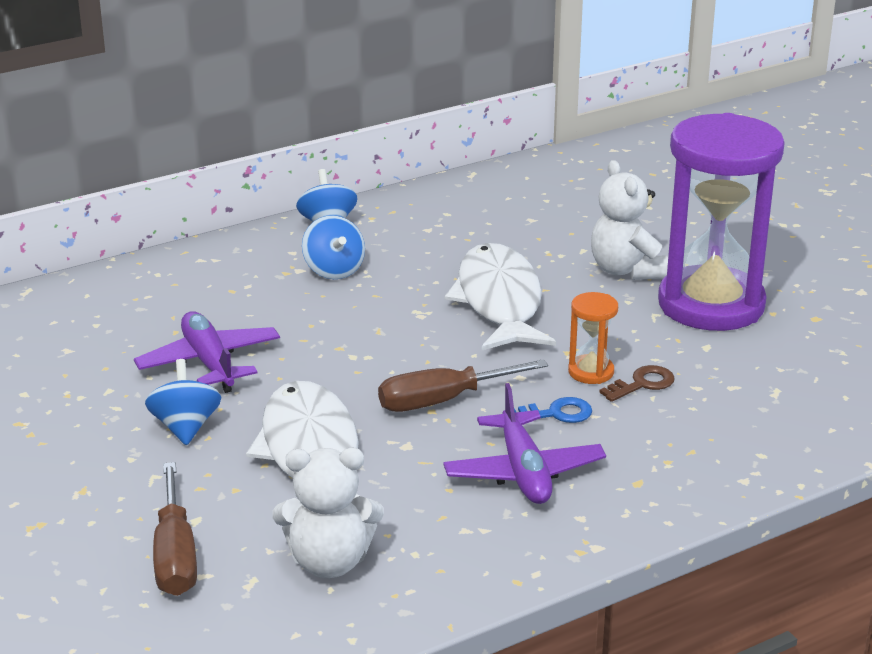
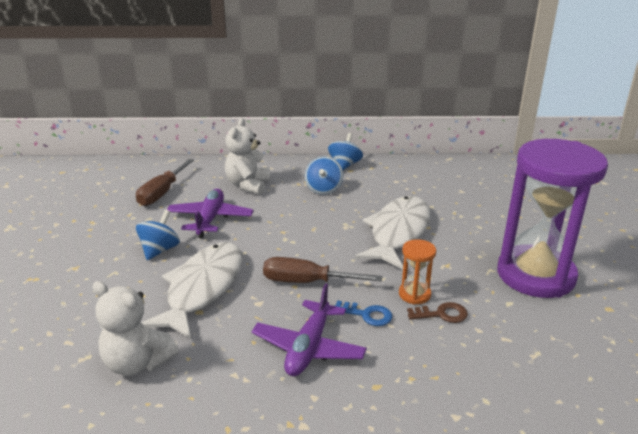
camera: 30 degrees right, 0 degrees up
brown screwdriver [153,462,197,596] -> brown screwdriver moved to [136,159,194,206]
white teddy bear [591,160,668,280] -> white teddy bear moved to [225,118,270,195]

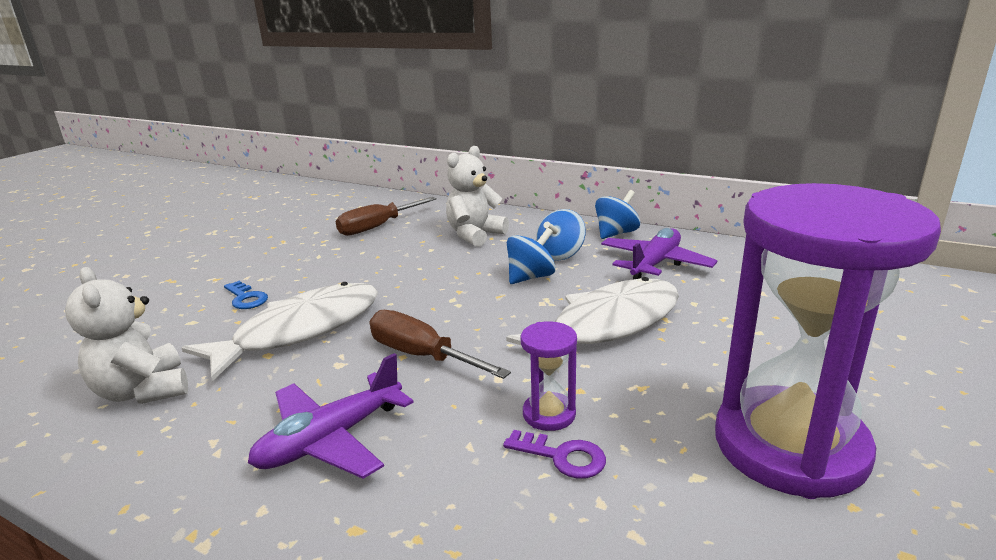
camera: 30 degrees right, 5 degrees down
blue spinning top [136,210,180,260] -> blue spinning top moved to [507,228,556,284]
purple plane [167,189,254,238] -> purple plane moved to [601,228,717,279]
blue key [334,300,392,326] -> blue key moved to [224,281,268,309]
orange hourglass [399,239,436,305] -> purple hourglass [521,321,577,431]
brown key [407,302,468,323] -> purple key [503,430,606,479]

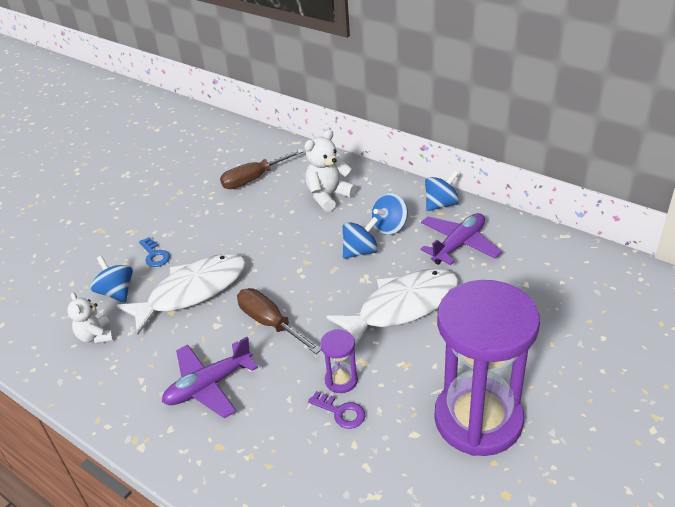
camera: 10 degrees right, 15 degrees up
white teddy bear [65,267,188,404] -> white teddy bear [67,292,114,344], size x0.66
none -> blue spinning top [90,256,133,303]

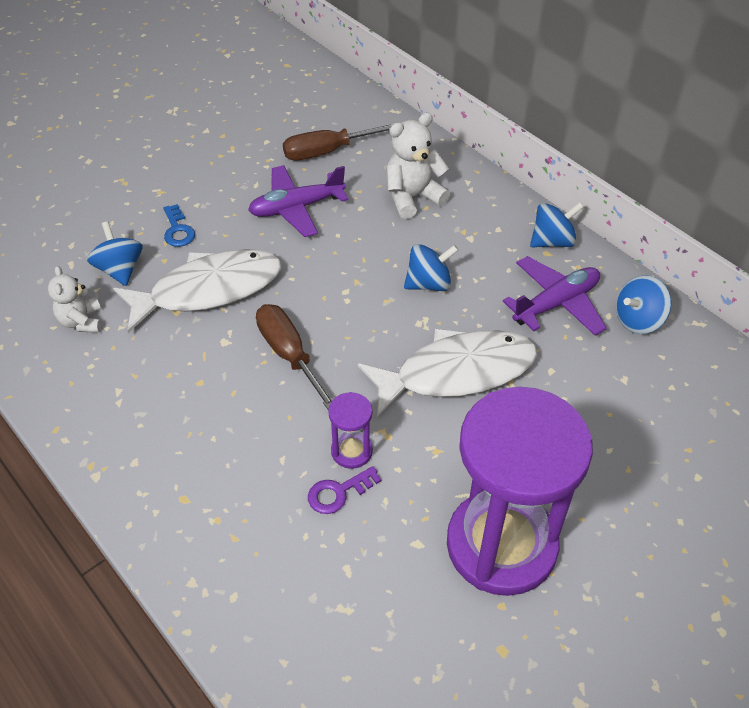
camera: 10 degrees right, 10 degrees up
purple plane [162,337,258,418] -> purple plane moved to [248,165,348,237]
purple key [308,391,365,429] -> purple key turned 105 degrees clockwise [308,466,381,514]
blue spinning top [371,193,408,235] -> blue spinning top moved to [616,275,671,334]

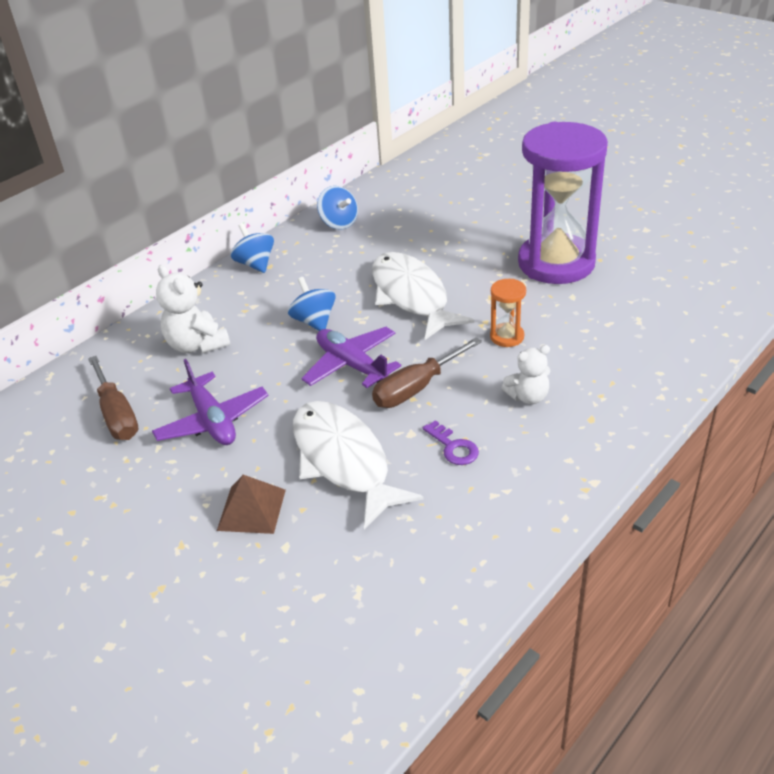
camera: 95 degrees left, 10 degrees down
white teddy bear [48,266,102,332] -> white teddy bear moved to [502,345,550,404]
blue spinning top [87,221,143,286] -> none
blue key [164,204,195,247] -> brown pyramid [217,475,286,534]
purple key [308,466,381,514] -> purple key moved to [423,420,479,465]
purple hourglass [328,392,373,469] -> orange hourglass [490,279,526,347]
purple plane [503,256,607,336] -> purple plane moved to [301,327,401,388]

